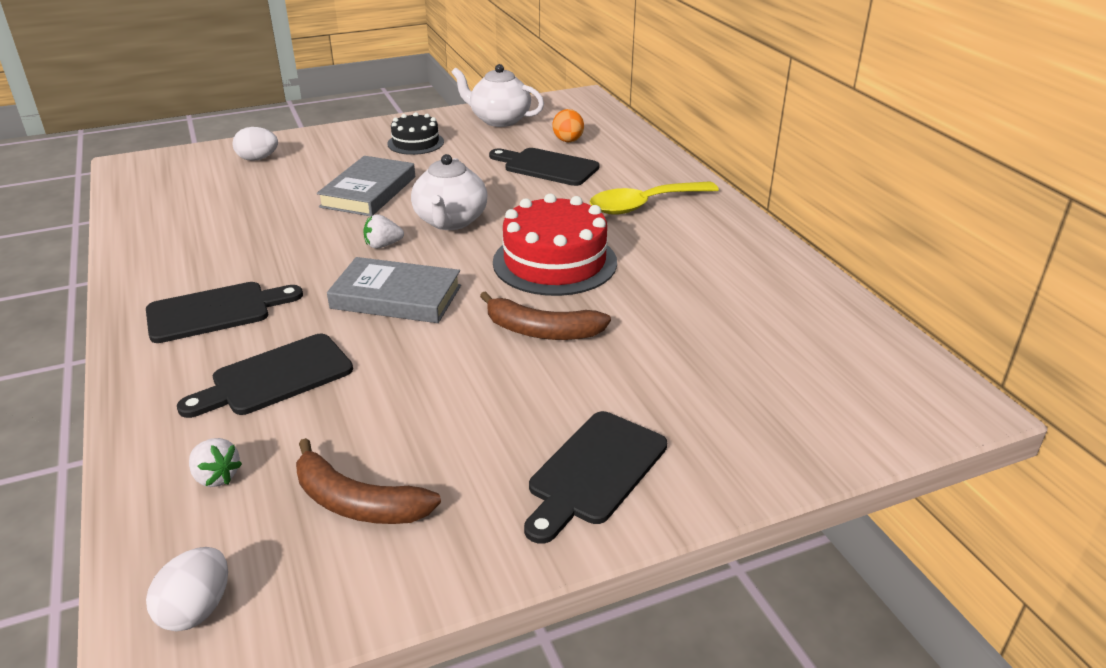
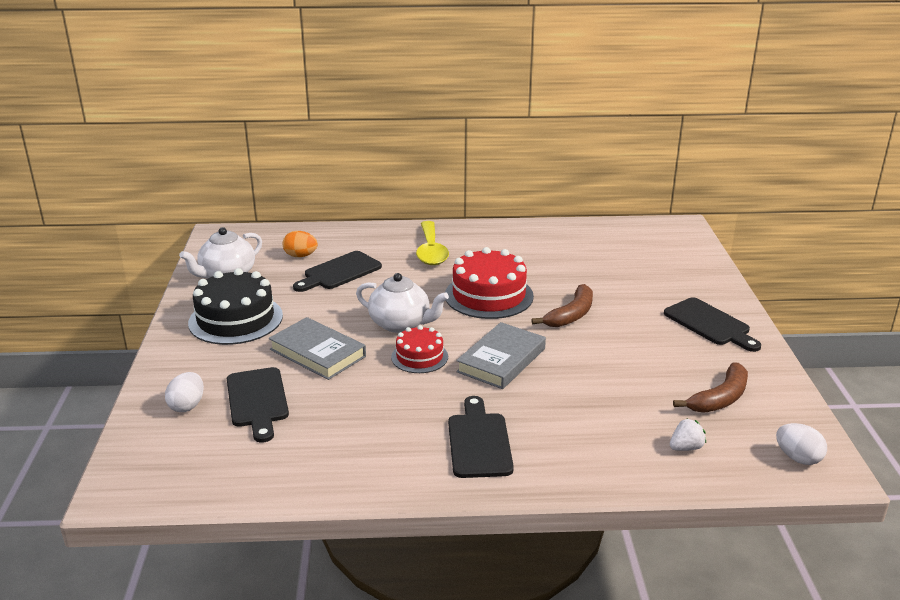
camera: 70 degrees left, 5 degrees down
black cutting board [177,334,353,418] -> black cutting board moved to [227,367,289,443]
white strawberry [363,214,404,248] -> red cake [391,325,448,373]
black cake [388,112,444,155] -> black cake [188,268,283,345], size x1.74

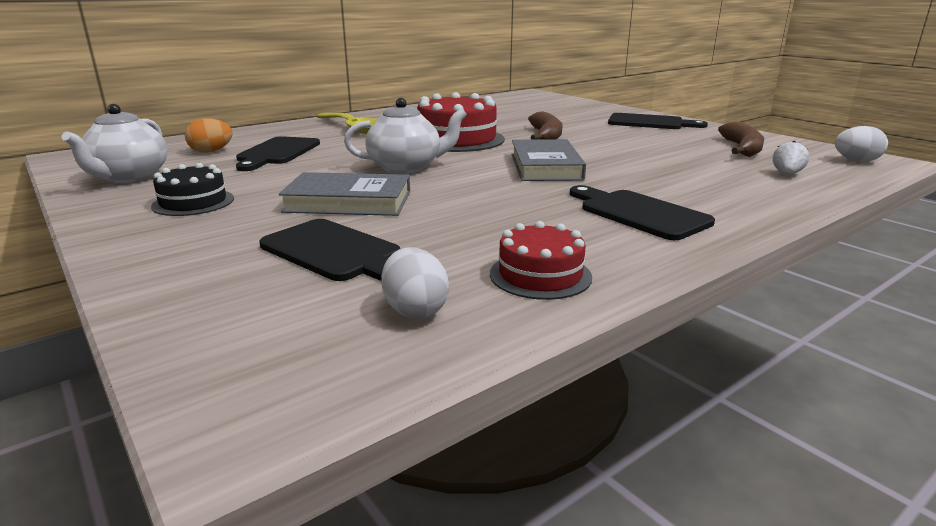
camera: 35 degrees left, 5 degrees down
white egg [165,372,204,412] -> white egg moved to [381,247,449,319]
black cake [188,268,283,345] -> black cake [151,163,234,216], size x0.58
red cake [391,325,448,373] -> red cake moved to [490,221,592,300]

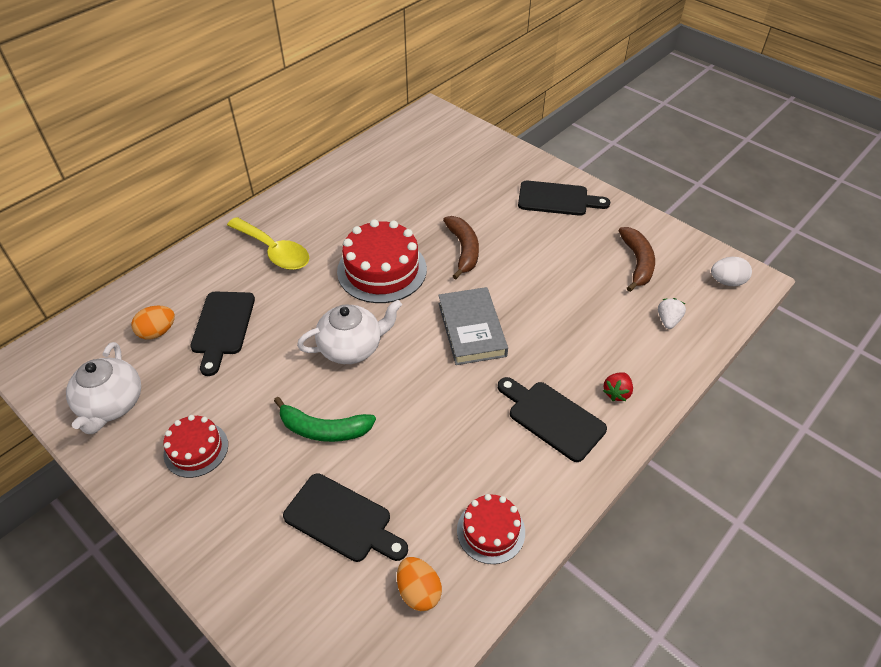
camera: 10 degrees left, 25 degrees up
black cake [151,163,234,216] -> red cake [163,415,228,478]
grey book [279,172,410,216] -> green banana [274,397,376,442]
white egg [381,247,449,319] -> orange egg [397,557,442,611]
none -> red strawberry [603,372,633,401]

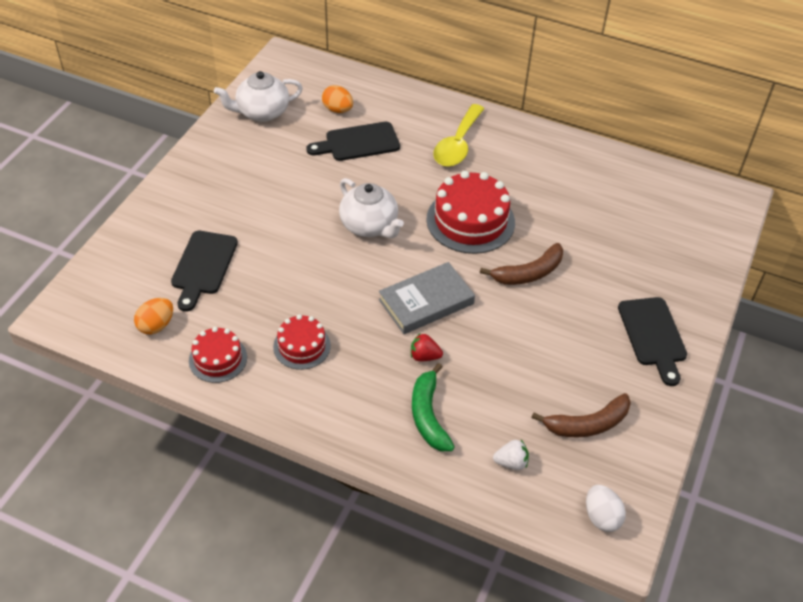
camera: 70 degrees right, 0 degrees up
red cake [163,415,228,478] -> red cake moved to [273,314,331,370]
green banana [274,397,376,442] -> green banana moved to [412,363,455,451]
black cutting board [498,377,607,462] -> none
red strawberry [603,372,633,401] -> red strawberry moved to [411,334,443,361]

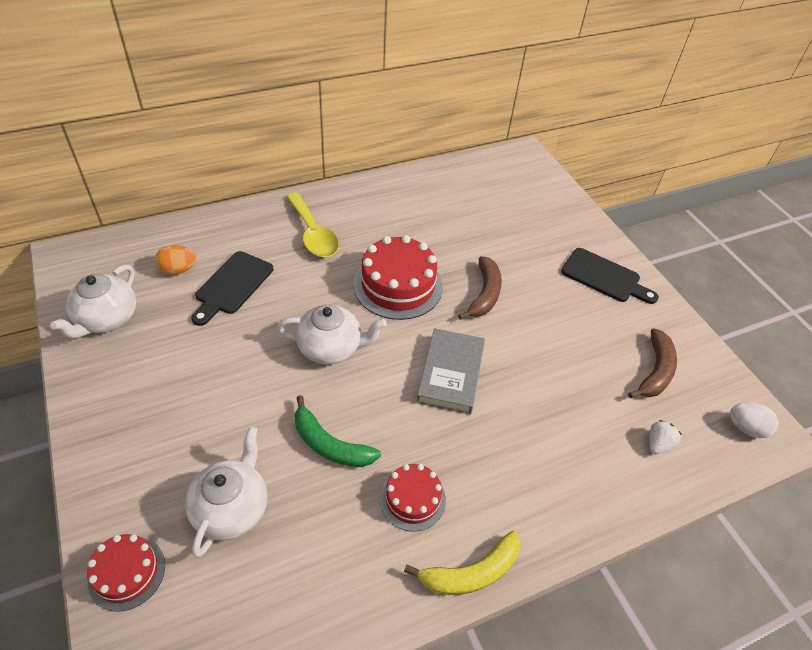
camera: 50 degrees left, 0 degrees up
orange egg [134,298,173,334] -> none
black cutting board [171,231,238,312] -> white teapot [185,427,267,558]
red cake [189,327,247,383] -> red cake moved to [87,534,165,612]
red strawberry [411,334,443,361] -> none
green banana [412,363,455,451] -> green banana moved to [295,395,381,467]
none -> yellow banana [404,531,521,595]

